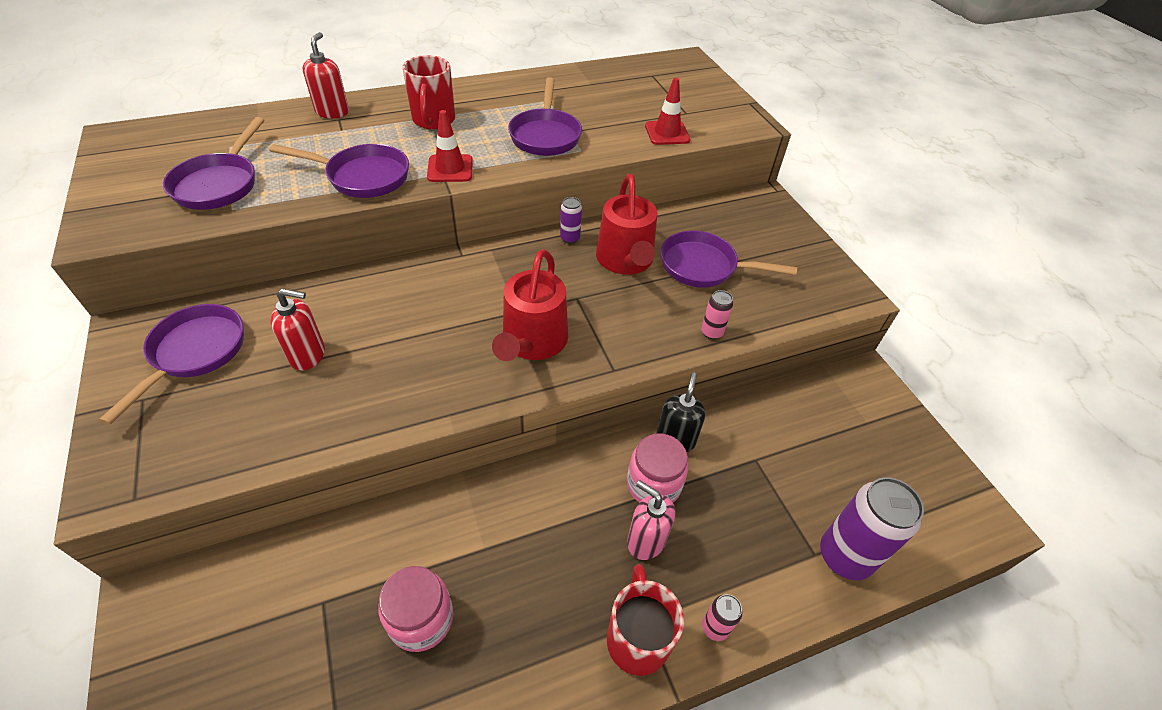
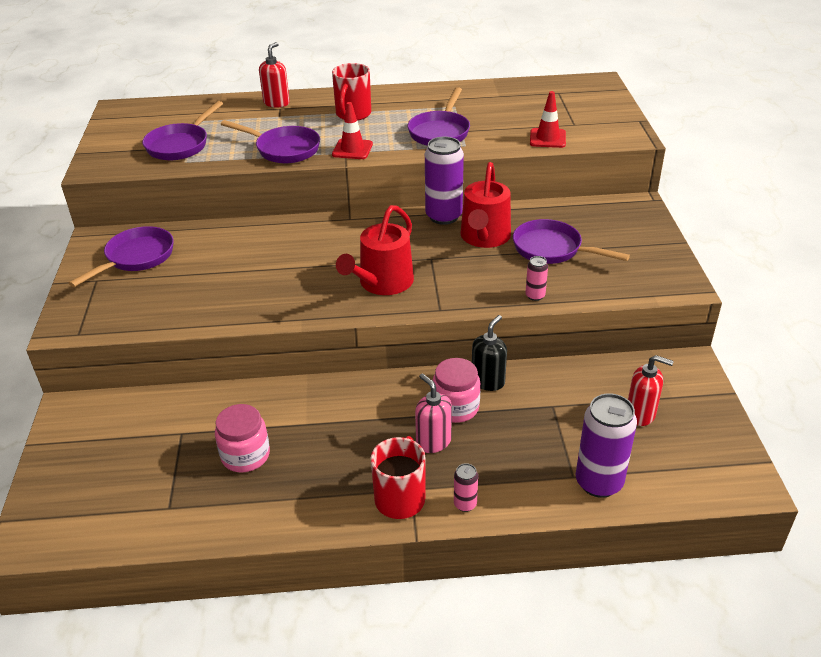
camera: 20 degrees right, 10 degrees down
red soap dispenser [270,288,325,371] -> red soap dispenser moved to [628,355,674,426]
purple can [560,197,582,244] -> purple can [425,137,464,225], size x2.11

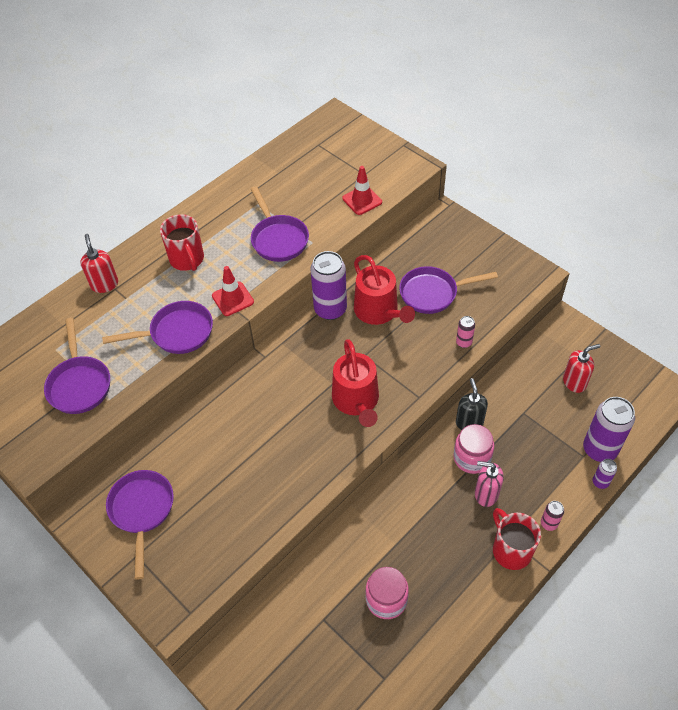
camera: 40 degrees left, 15 degrees up
none -> purple can [592,459,617,489]

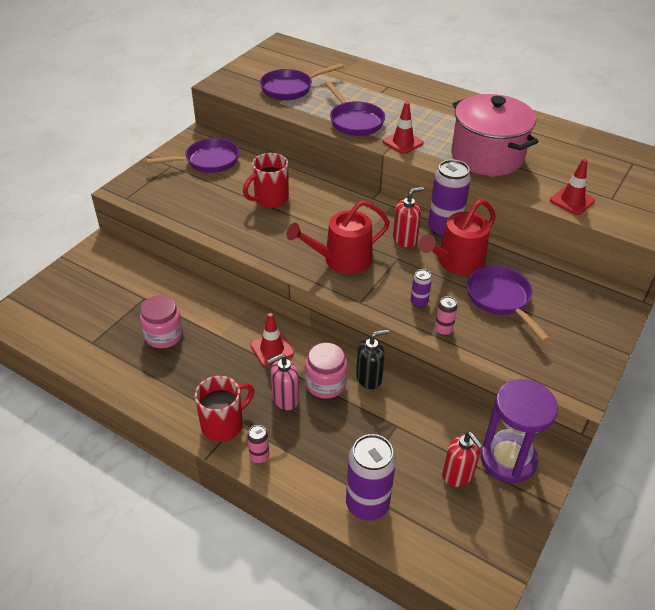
camera: 75 degrees right, 10 degrees down
red soap dispenser [80,234,118,293] -> red soap dispenser moved to [393,187,424,247]
red mug [160,214,204,271] -> red mug moved to [243,153,289,208]
purple pan [251,186,309,262] -> pink pot [451,94,538,176]
pink soap dispenser [475,461,504,507] -> pink soap dispenser turned 120 degrees counterclockwise [267,354,299,410]
purple can [592,459,617,489] -> purple can moved to [411,269,432,308]
none -> red traffic cone [250,313,294,366]
none -> purple hourglass [480,379,558,483]

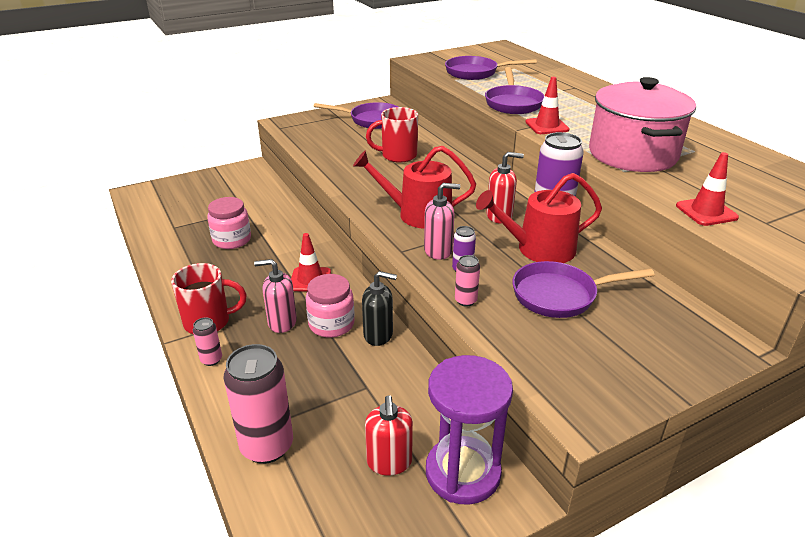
camera: 30 degrees right, 10 degrees down
purple can [346,434,396,521] -> pink can [224,344,293,464]
purple pan [467,266,550,342] -> purple pan turned 105 degrees counterclockwise [512,261,655,318]
none -> pink soap dispenser [424,183,460,260]

